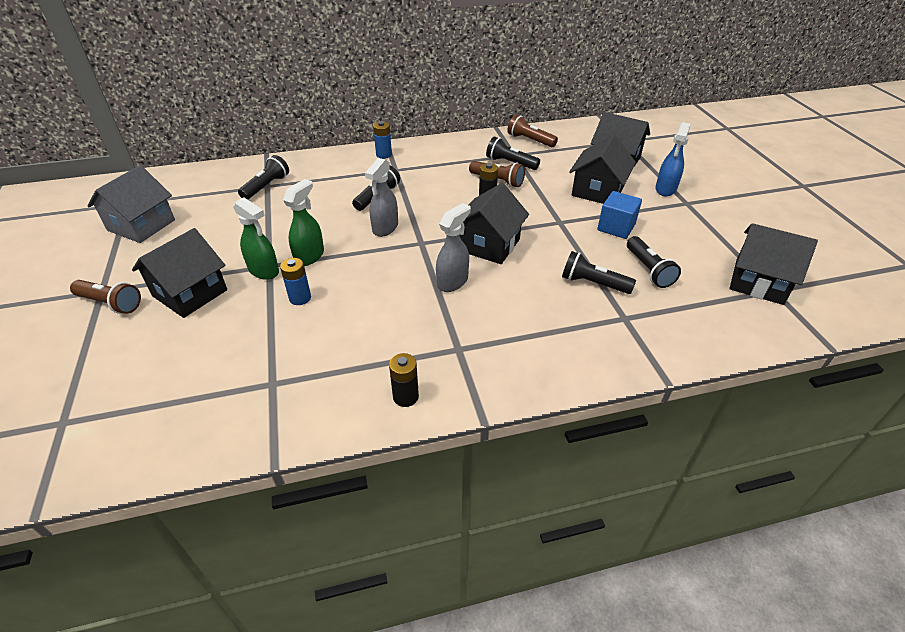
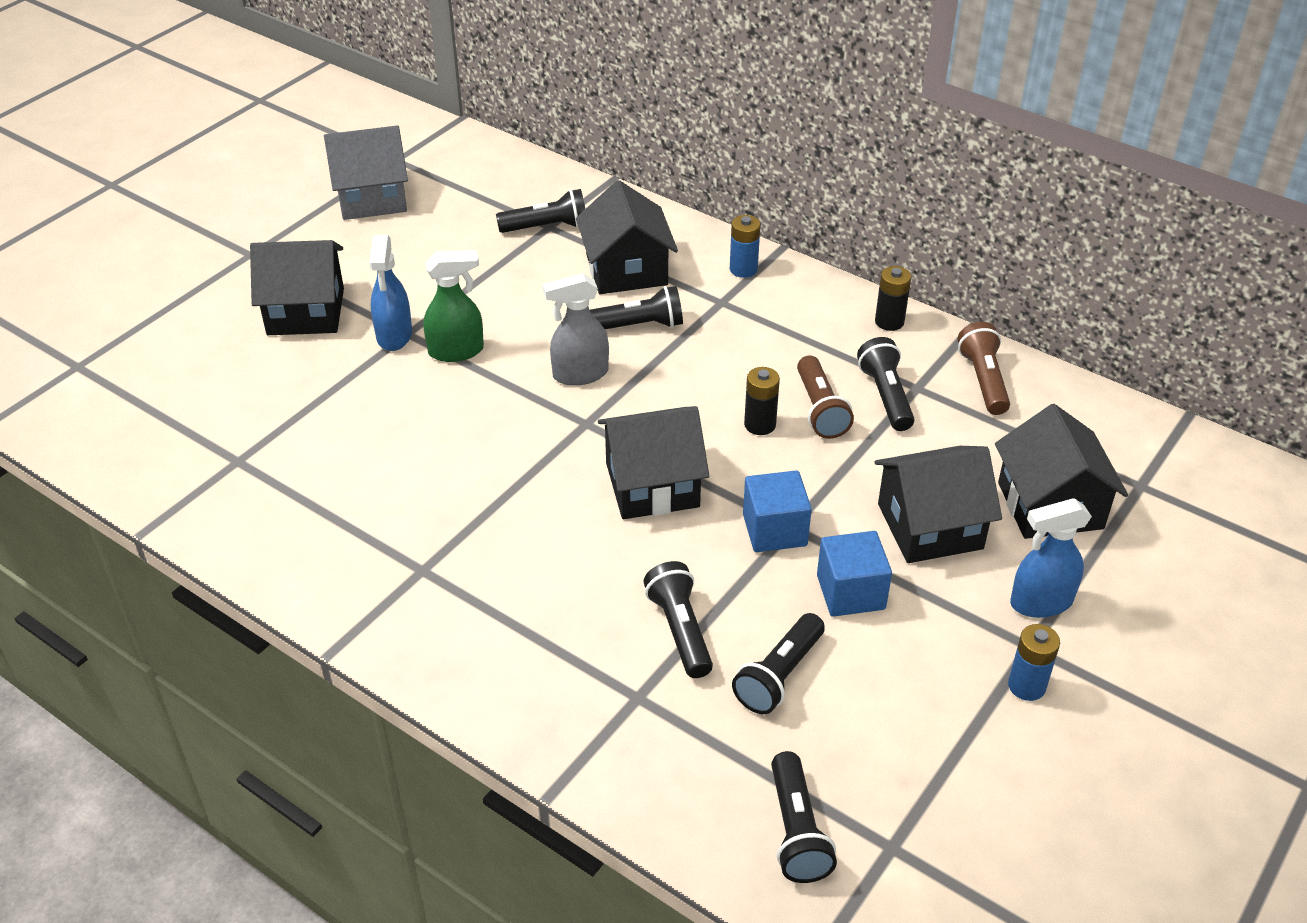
camera: 50 degrees right, 0 degrees up
brown flashlight [70,280,141,314] -> none
green spray bottle [233,197,279,280] -> blue spray bottle [369,235,412,351]
blue battery [280,258,311,305] -> blue battery moved to [1008,624,1060,701]
black battery [389,353,419,407] -> black battery moved to [875,266,911,331]
grey spray bottle [436,203,471,292] -> none
black house [729,223,818,305] -> black house moved to [576,180,678,294]
none -> blue cube [743,470,812,552]
none -> black flashlight [771,751,837,883]

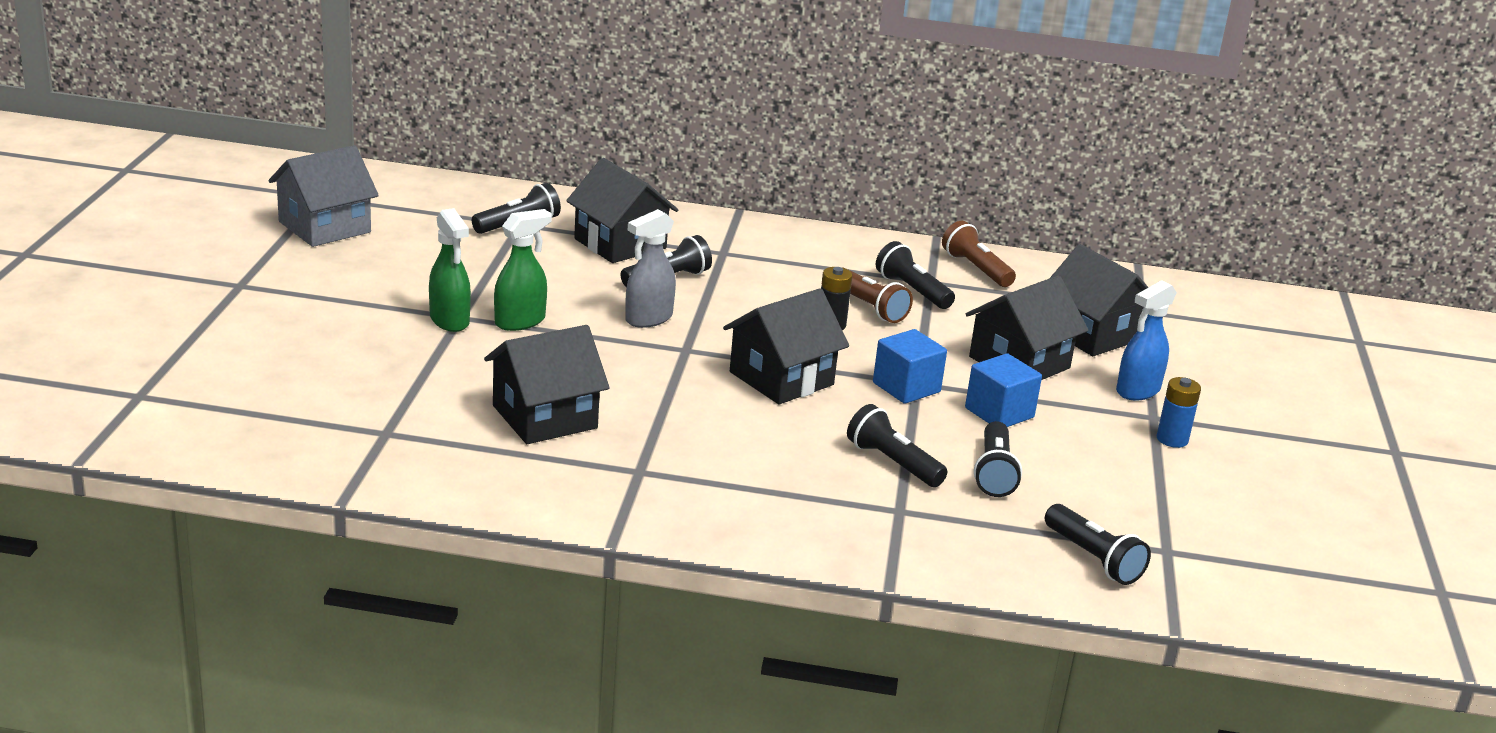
camera: 30 degrees left, 15 degrees down
black house [250,240,344,335] -> black house moved to [484,325,610,444]
blue spray bottle [369,235,412,351] -> green spray bottle [429,208,471,332]
blue battery [730,215,760,278] -> none
black battery [875,266,911,331] -> none

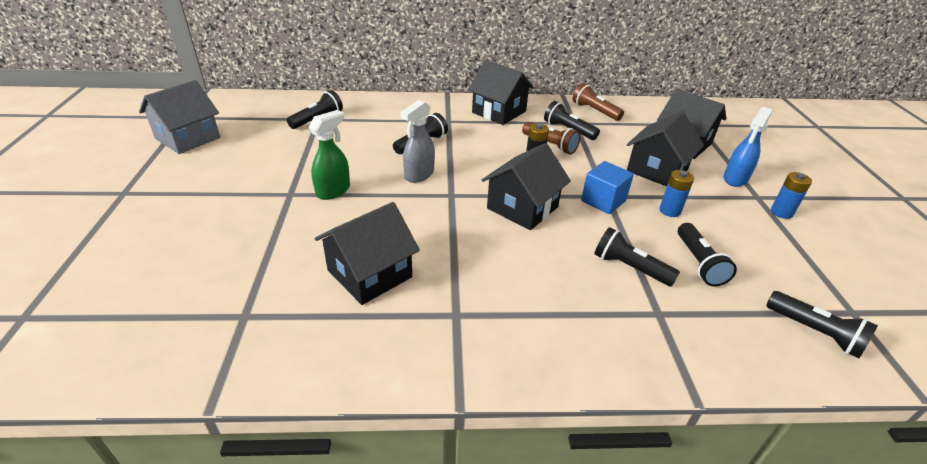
camera: 10 degrees left, 10 degrees up
green spray bottle [429,208,471,332] -> none
black house [566,158,678,263] -> black house moved to [468,60,534,125]
blue cube [965,353,1042,427] -> blue battery [660,170,694,217]

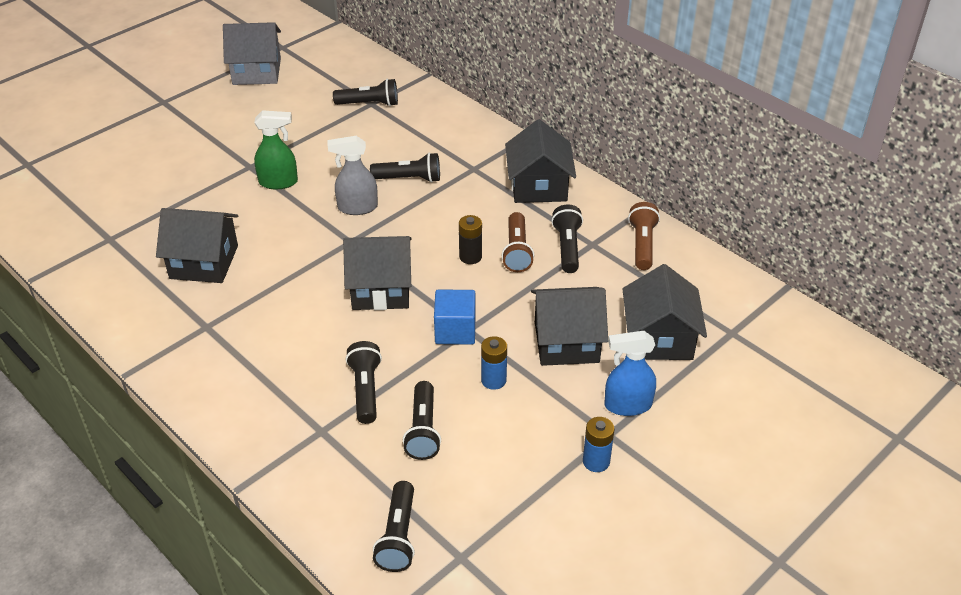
camera: 50 degrees right, 5 degrees up
black flashlight [678,223,737,287] -> black flashlight turned 45 degrees counterclockwise [403,381,441,460]

